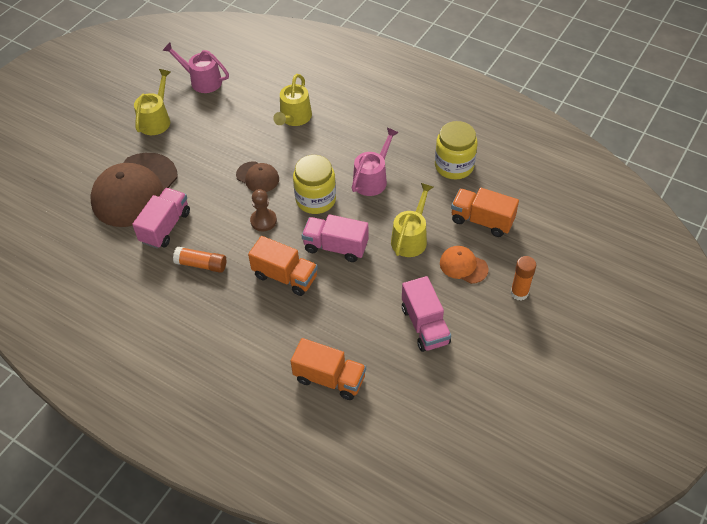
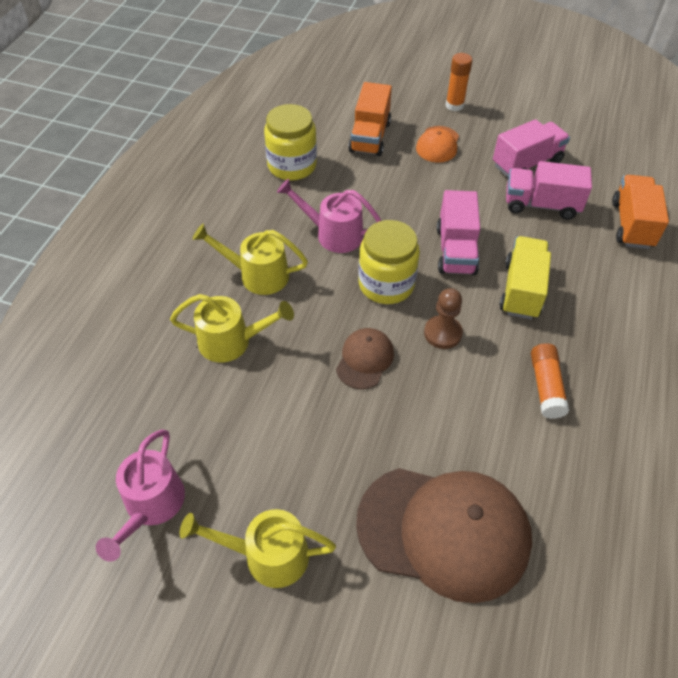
camera: 105 degrees left, 0 degrees up
pink truck [132,188,190,249] -> pink truck moved to [506,161,592,220]
orange truck [248,236,318,296] -> yellow truck [500,236,551,319]
yellow watering can [391,183,433,257] -> yellow watering can moved to [193,224,308,295]

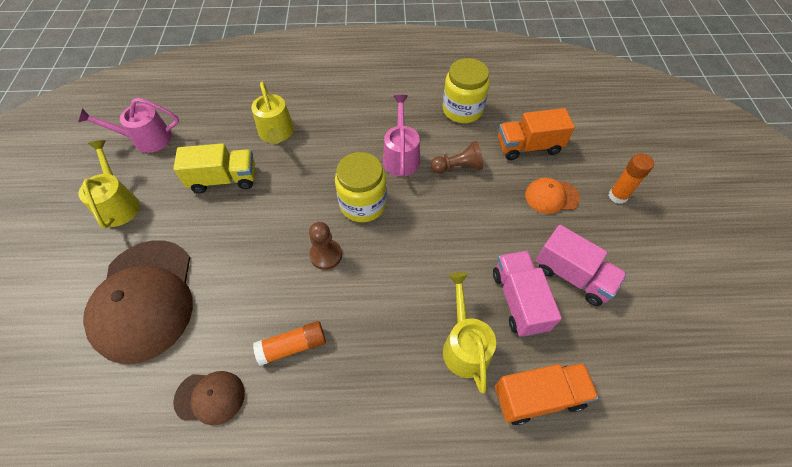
camera: 70 degrees right, 5 degrees up
yellow watering can [193,224,308,295] -> yellow watering can moved to [443,272,496,393]
brown cap [336,328,394,389] -> brown cap moved to [173,371,245,425]
pink truck [437,190,480,275] -> none
yellow truck [500,236,551,319] -> yellow truck moved to [173,143,255,193]
none -> brown pawn [431,141,483,173]

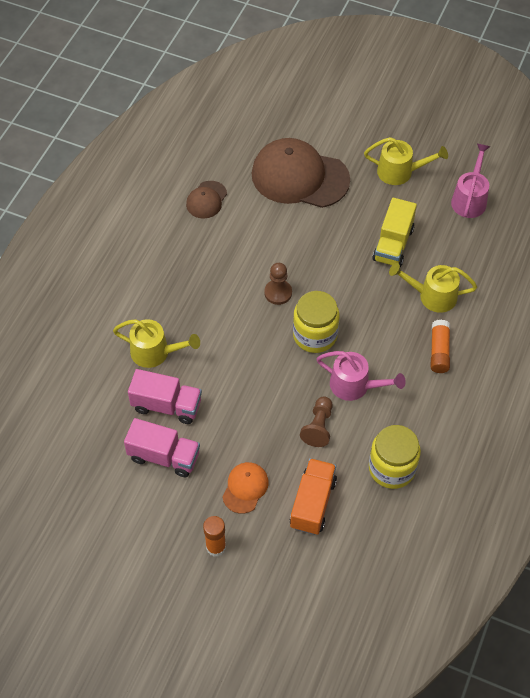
camera: 115 degrees right, 0 degrees up
orange glue stick [253,321,326,366] -> orange glue stick moved to [431,320,450,373]
orange truck [495,363,599,425] -> none
pink truck [536,225,627,306] -> pink truck turned 135 degrees counterclockwise [124,418,200,477]

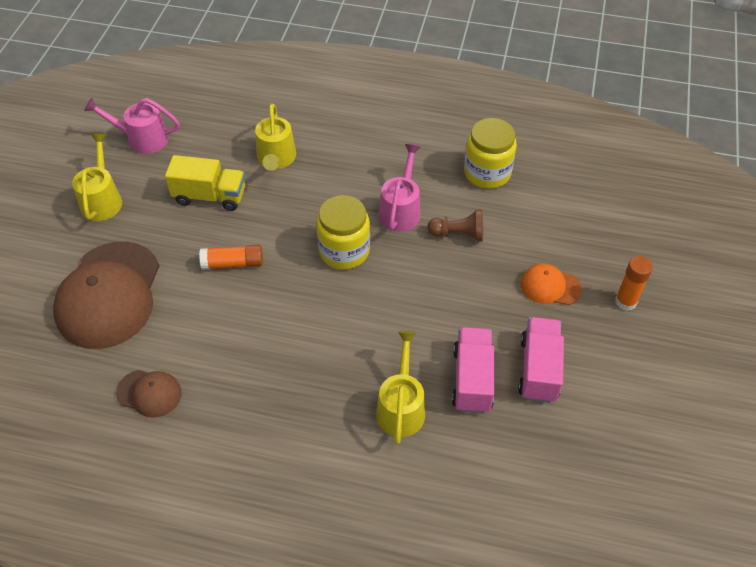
camera: 100 degrees left, 5 degrees down
brown pawn [264,263,292,305] -> none
orange truck [290,458,337,535] -> none
orange glue stick [431,320,450,373] -> orange glue stick moved to [199,245,263,270]

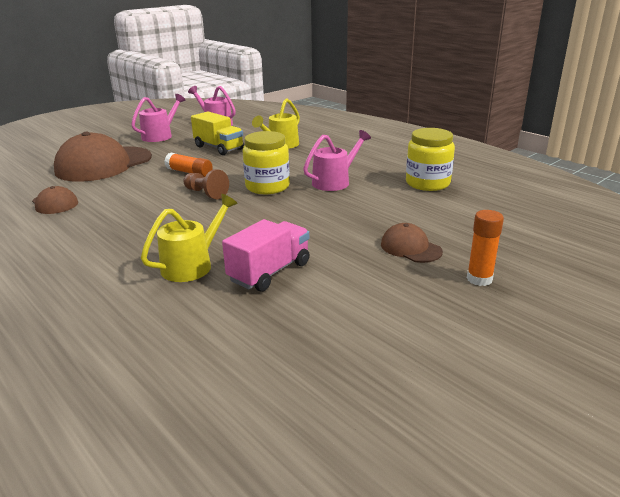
camera: 35 degrees right, 25 degrees down
yellow watering can [72,134,122,221] -> pink watering can [131,94,185,142]
brown pawn [427,209,483,242] -> brown pawn moved to [183,169,229,199]
pink truck [518,317,564,403] -> none
orange cap [521,264,582,305] -> brown cap [381,223,443,263]

